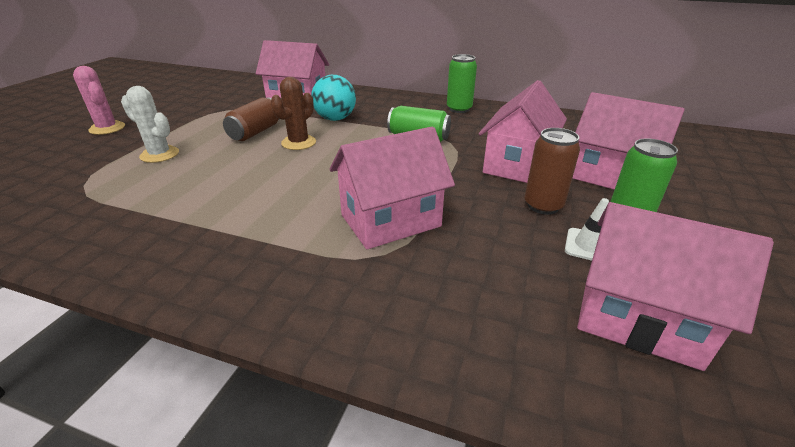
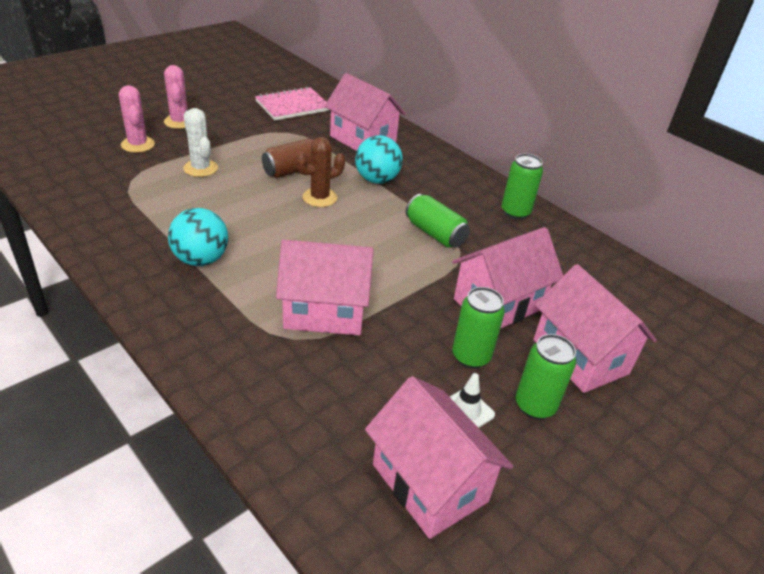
camera: 25 degrees right, 5 degrees up
brown can [524,128,580,215] -> green can [452,287,505,369]
none -> pink cactus [119,85,155,153]
none -> turquoise ball [168,208,228,266]
none -> pink notebook [255,87,330,120]

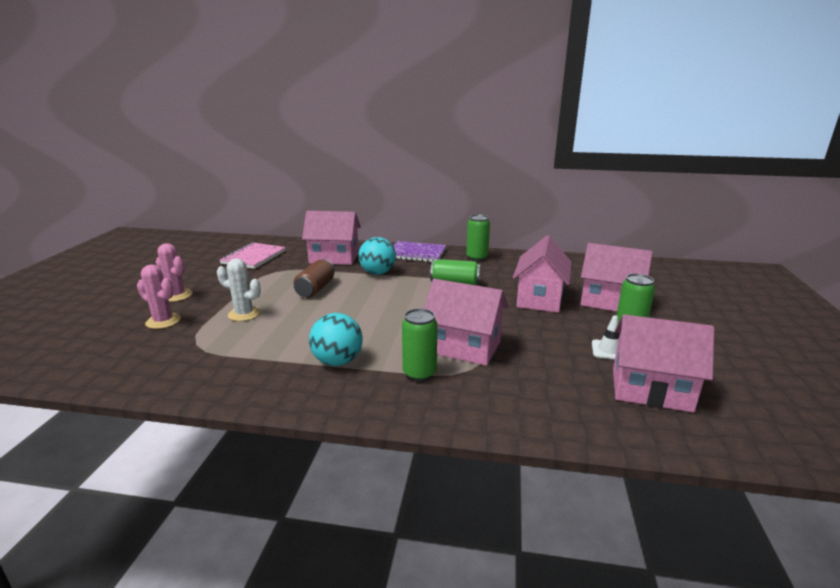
camera: 35 degrees left, 15 degrees down
pink house [276,239,374,335] -> pink house turned 60 degrees clockwise [424,279,508,366]
brown cactus [296,137,345,207] -> none
green can [452,287,505,369] -> green can moved to [402,308,437,382]
none -> purple notebook [393,241,446,262]

